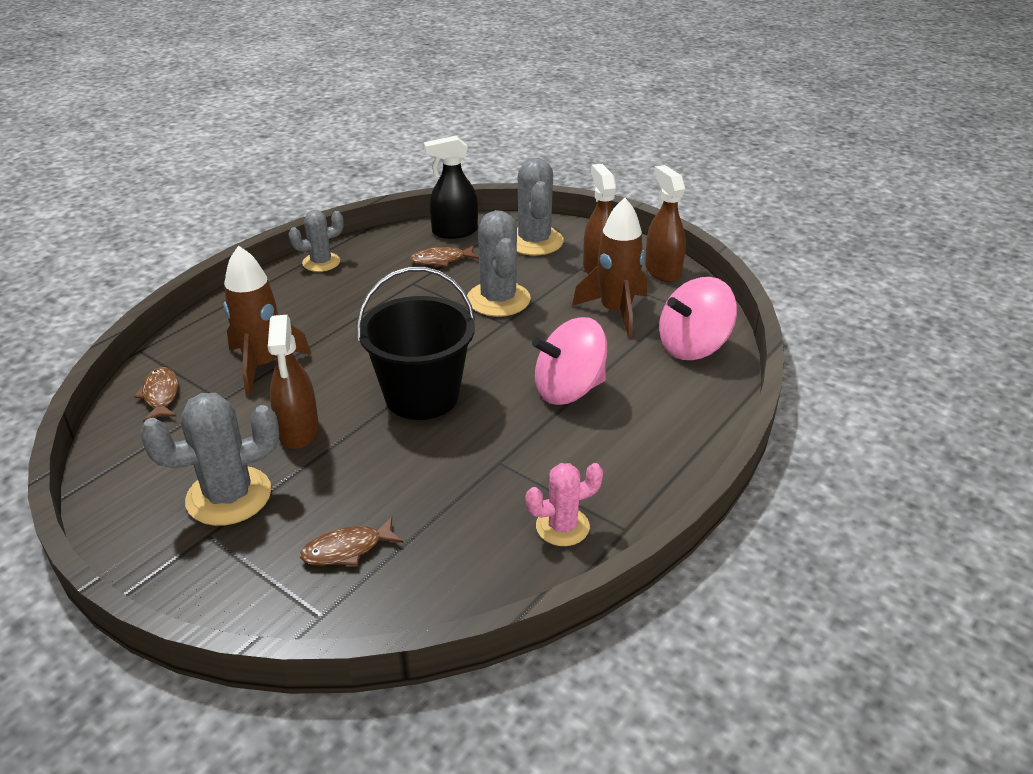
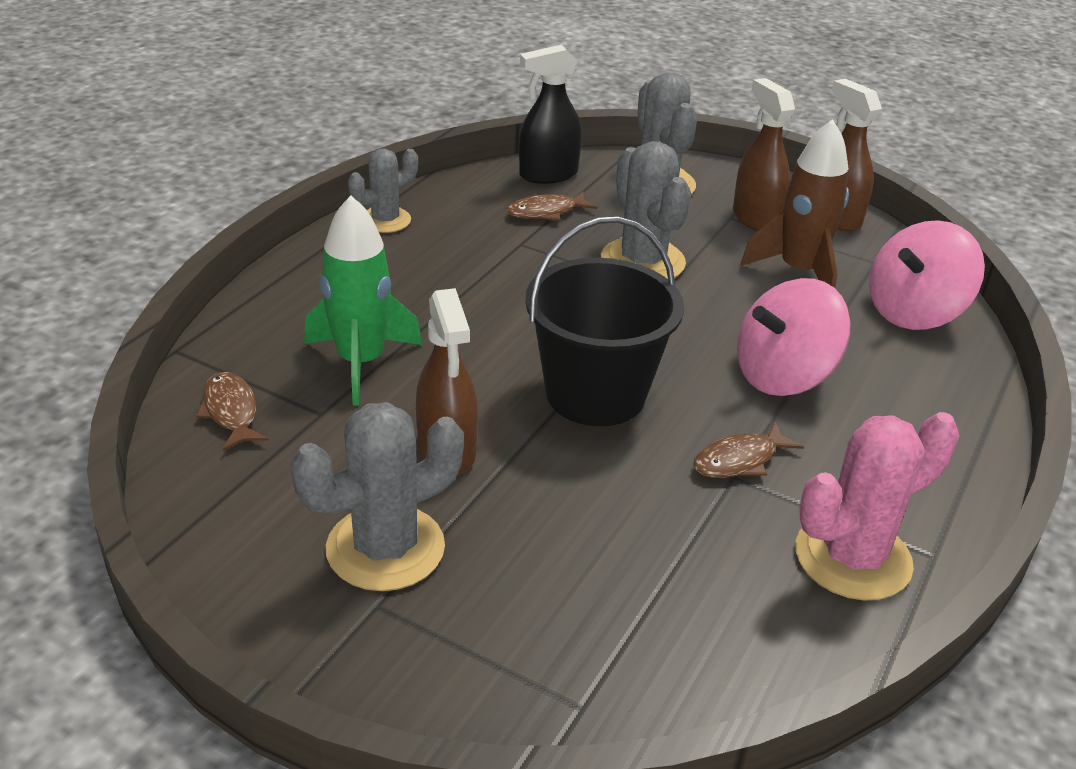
camera: 10 degrees left, 0 degrees up
brown rocket [223,245,312,395] -> green rocket [304,195,422,405]
brown fish [300,517,403,566] -> brown fish moved to [693,421,804,478]
pink cactus [526,463,603,546] -> pink cactus [795,412,959,600], size x1.61

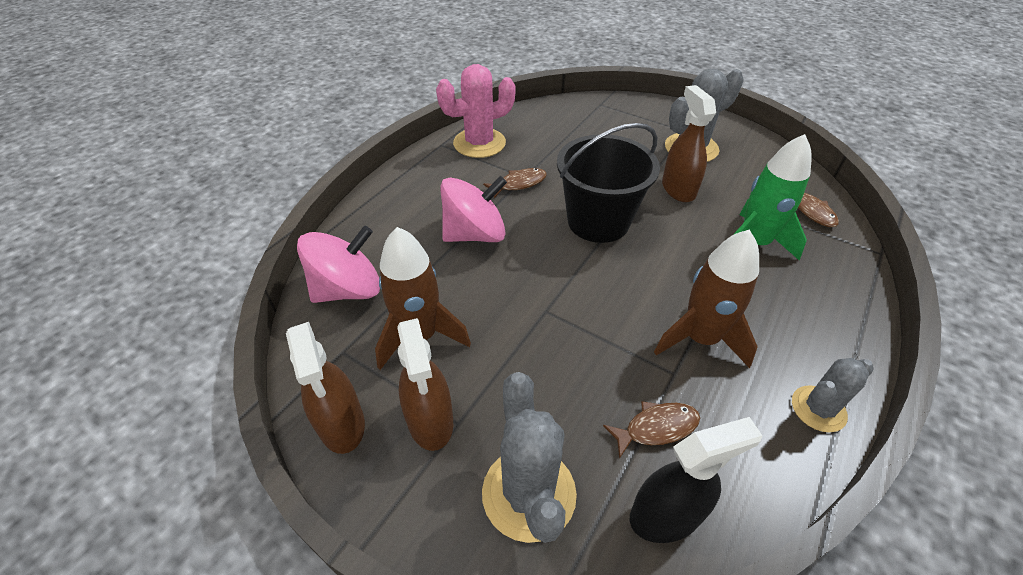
camera: 175 degrees left, 10 degrees up
grey cactus [601,141,691,279] -> none
none -> brown rocket [654,230,759,368]

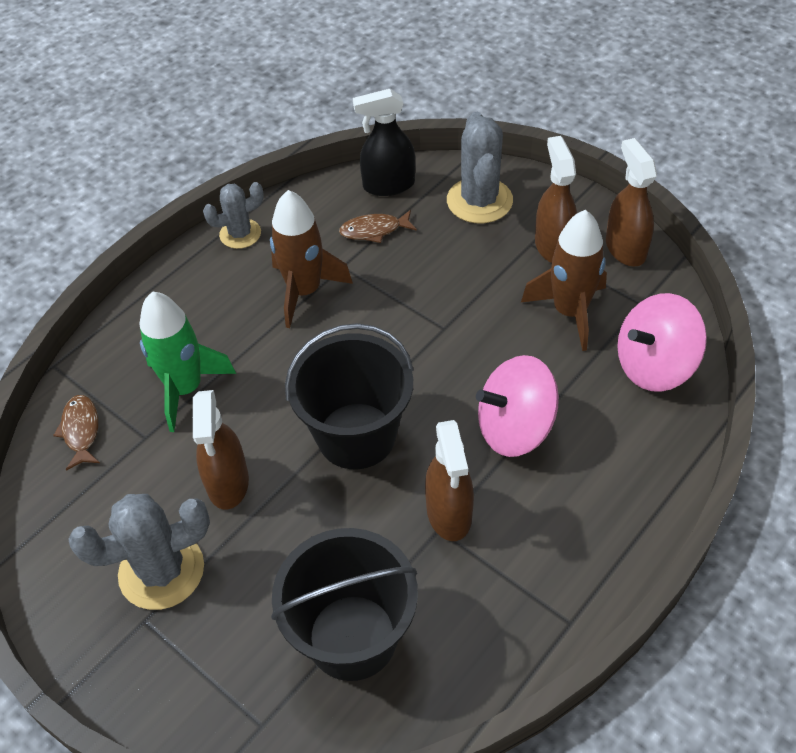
camera: 170 degrees left, 5 degrees up
pink cactus [436,64,516,158] -> none
brown fish [483,168,547,198] -> brown spray bottle [425,420,474,541]
none -> black bucket [271,528,418,681]

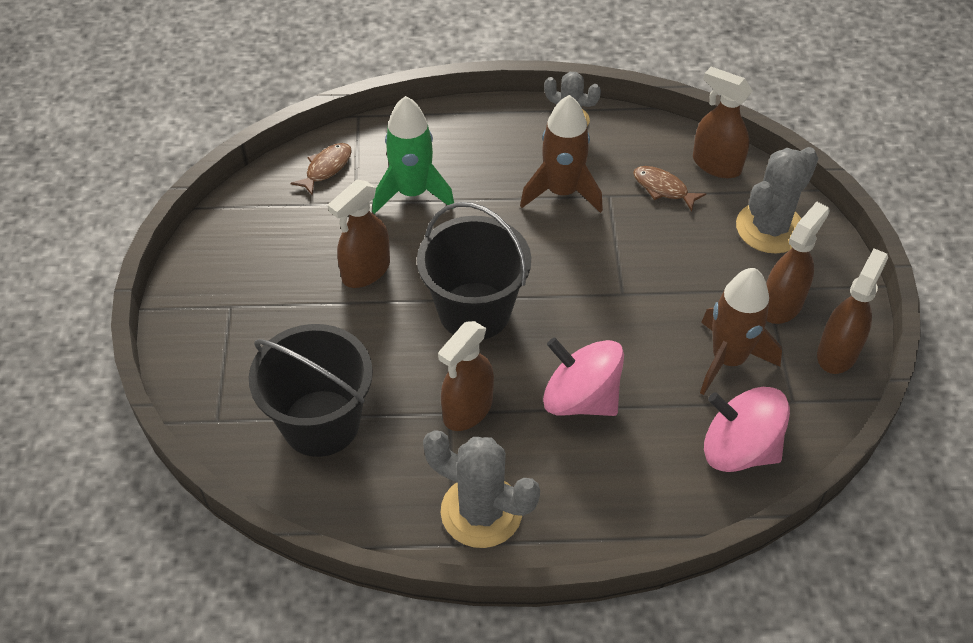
camera: 45 degrees right, 0 degrees up
grey cactus [68,494,210,610] -> grey cactus moved to [423,430,540,548]
black spray bottle [353,89,415,196] -> brown spray bottle [693,67,753,178]

